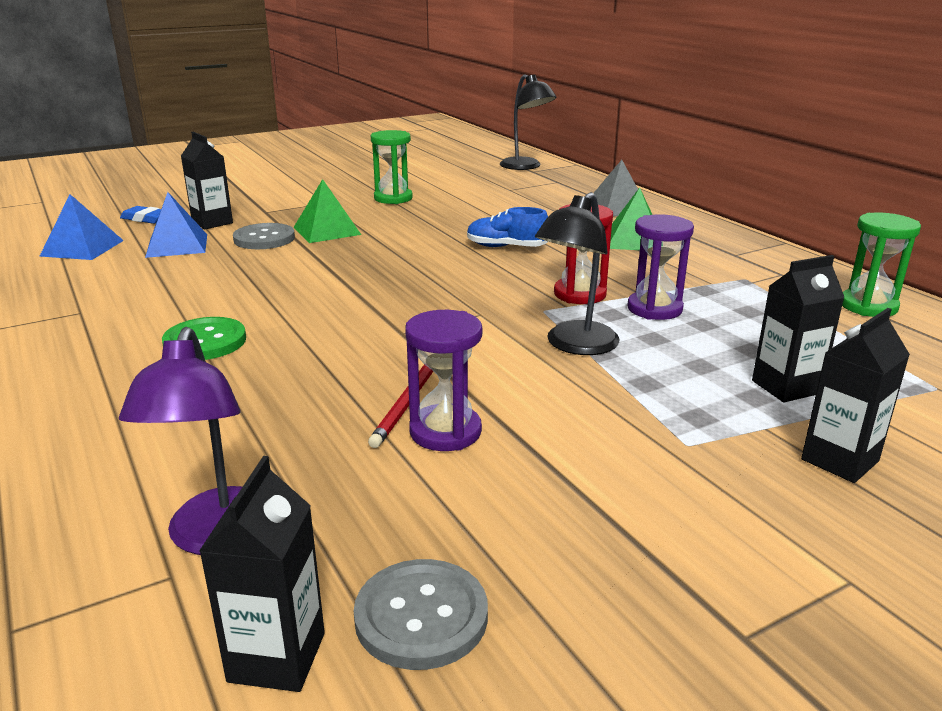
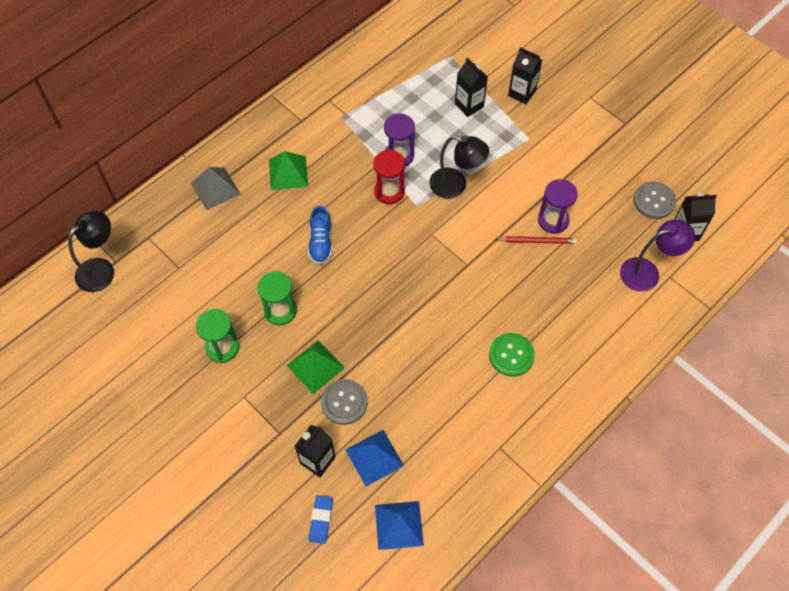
camera: 105 degrees left, 35 degrees up
green hourglass [842,213,921,317] -> green hourglass moved to [257,271,297,325]

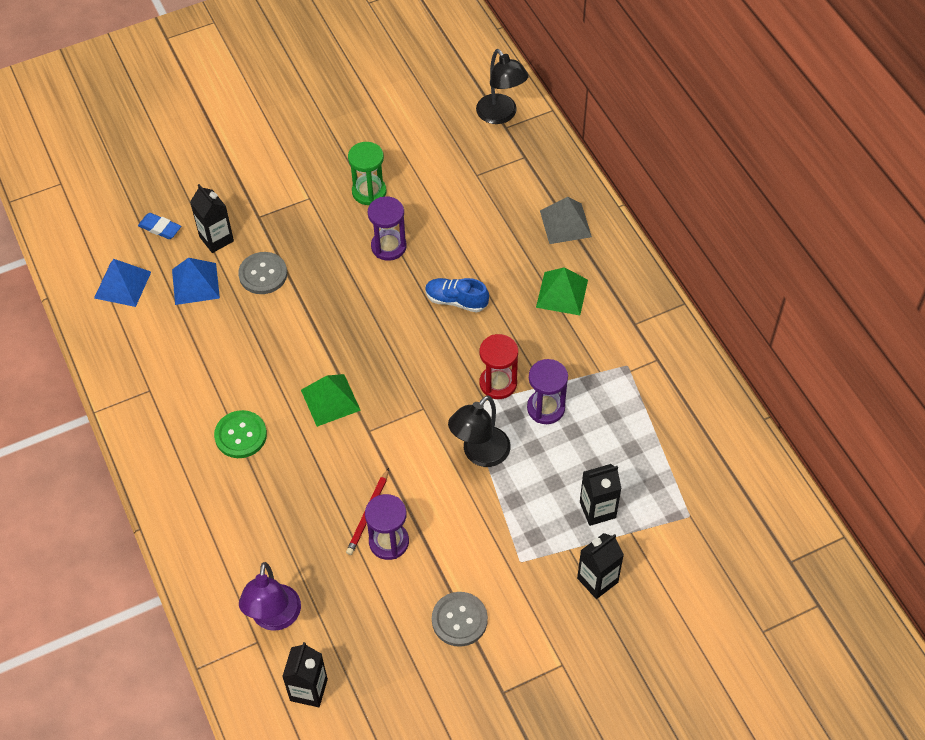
camera: 110 degrees right, 5 degrees down
green hourglass [257,271,297,325] -> purple hourglass [368,197,407,261]
green pyramid [287,340,345,394] -> green pyramid moved to [301,374,361,427]
grey button [633,182,676,219] -> grey button moved to [432,592,488,647]

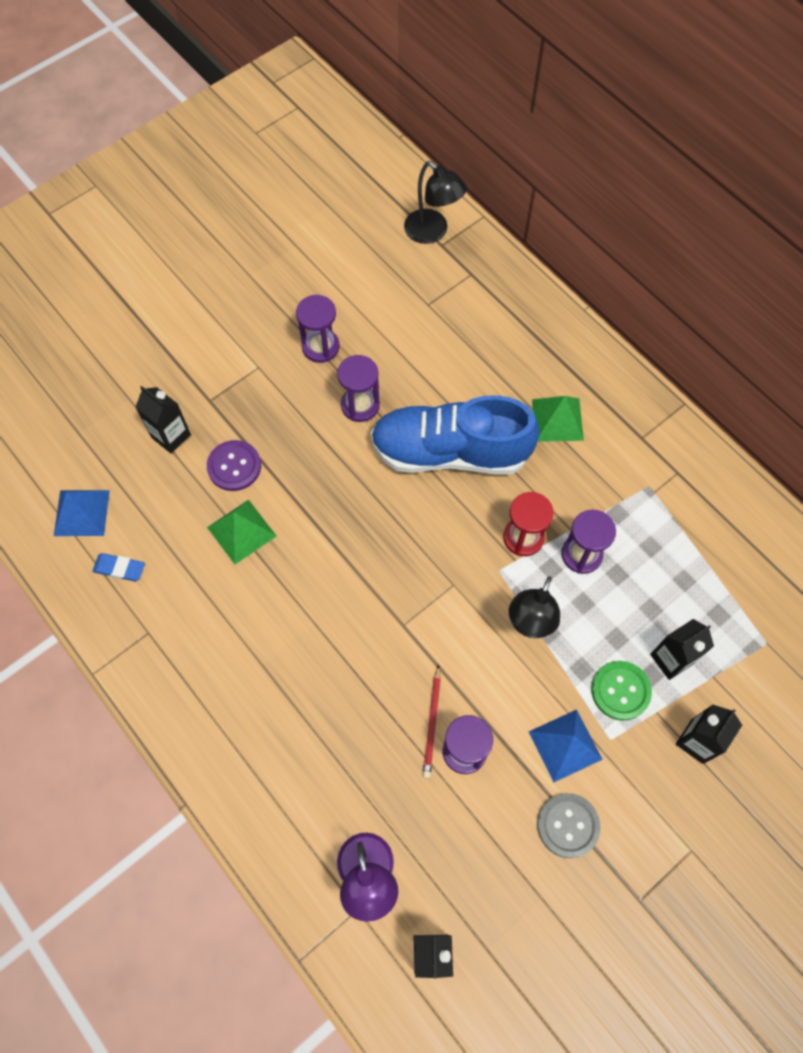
camera: 15 degrees left, 10 degrees up
blue eraser [138,213,181,239] -> blue eraser moved to [92,553,145,581]
blue pyramid [172,258,220,305] -> blue pyramid moved to [529,709,603,782]
green button [214,410,267,458] -> green button moved to [591,661,652,721]
grey button [238,252,287,294] -> purple button [207,440,261,491]
green pyramid [301,374,361,427] -> green pyramid moved to [207,500,276,564]
green hourglass [348,142,387,205] -> purple hourglass [296,295,339,363]
blue shoe [425,278,489,313] -> blue shoe [371,395,540,475], size x2.24
grey pyramid [540,197,592,244] -> none

